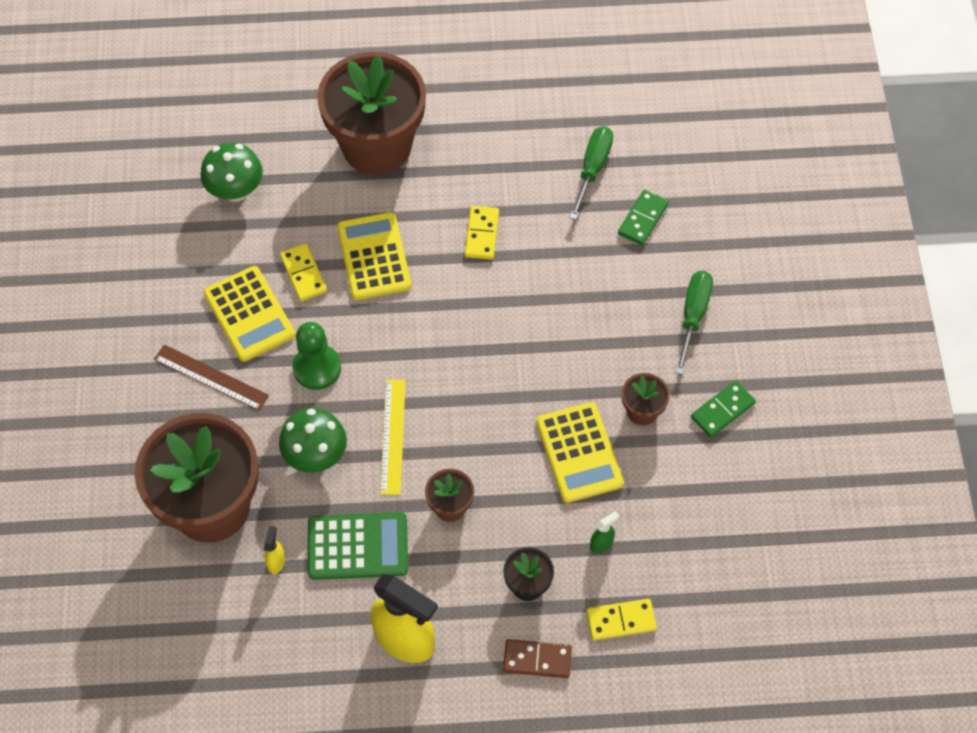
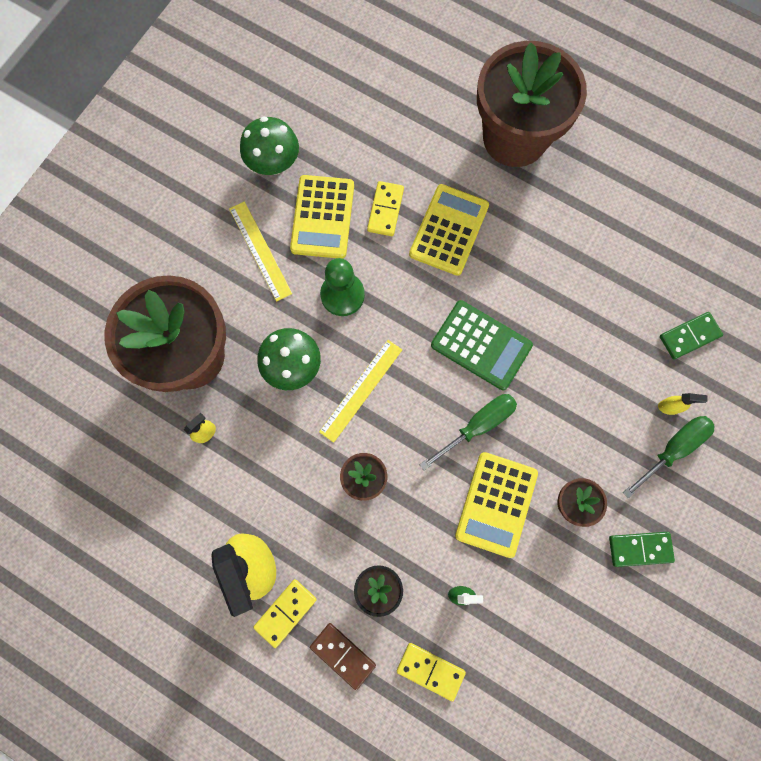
camera: 35 degrees right, 15 degrees up
brown ruler [154,344,269,411] -> yellow ruler [229,201,292,301]
green mushroom [200,143,263,202] -> green mushroom moved to [240,116,299,175]
green calculator [308,512,408,580] -> green calculator moved to [431,300,533,390]
yellow domino [465,206,499,260] -> yellow domino moved to [253,579,317,648]
green screwdriver [569,126,613,220] -> green screwdriver moved to [420,394,517,470]
none -> yellow spray bottle [658,393,707,415]

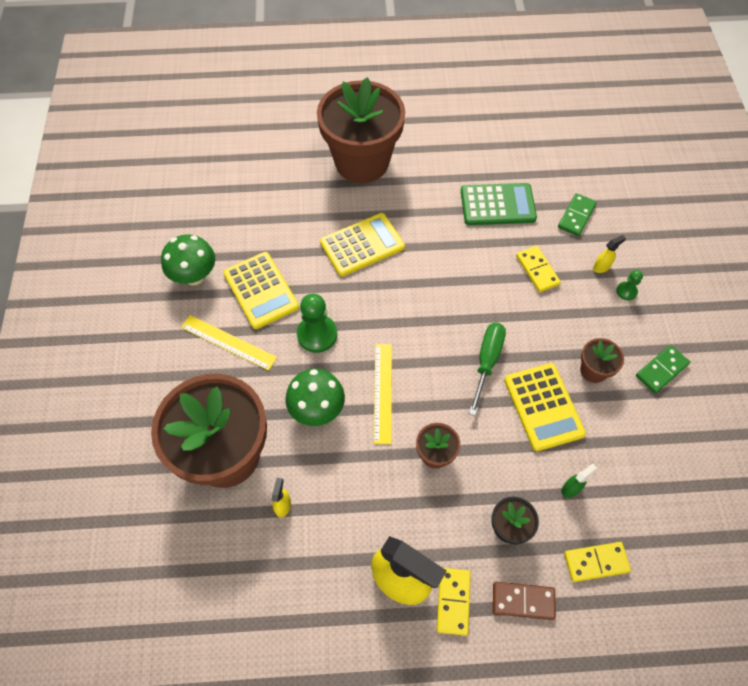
camera: 35 degrees left, 15 degrees down
yellow domino [367,181,404,236] -> yellow domino moved to [516,246,561,292]
yellow calculator [409,184,489,276] -> yellow calculator turned 75 degrees clockwise [320,213,405,276]
green calculator [431,300,533,390] -> green calculator moved to [461,183,537,225]
green screwdriver [623,416,715,498] -> green pawn [616,270,643,300]

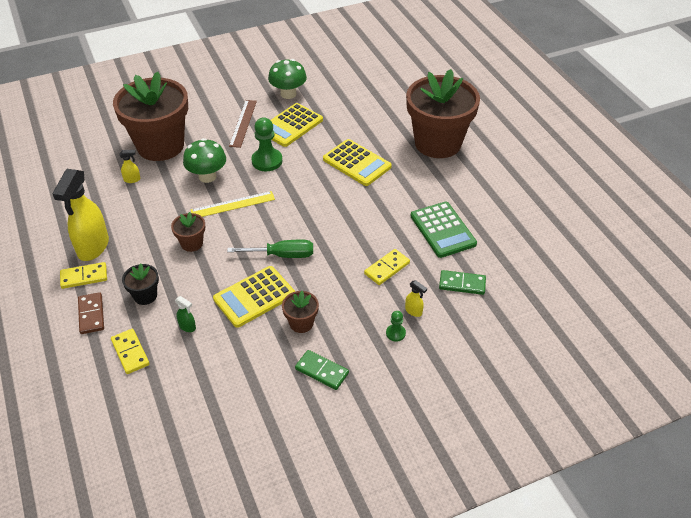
camera: 70 degrees right, 15 degrees down
yellow ruler [181,315,277,371] -> brown ruler [229,100,257,148]

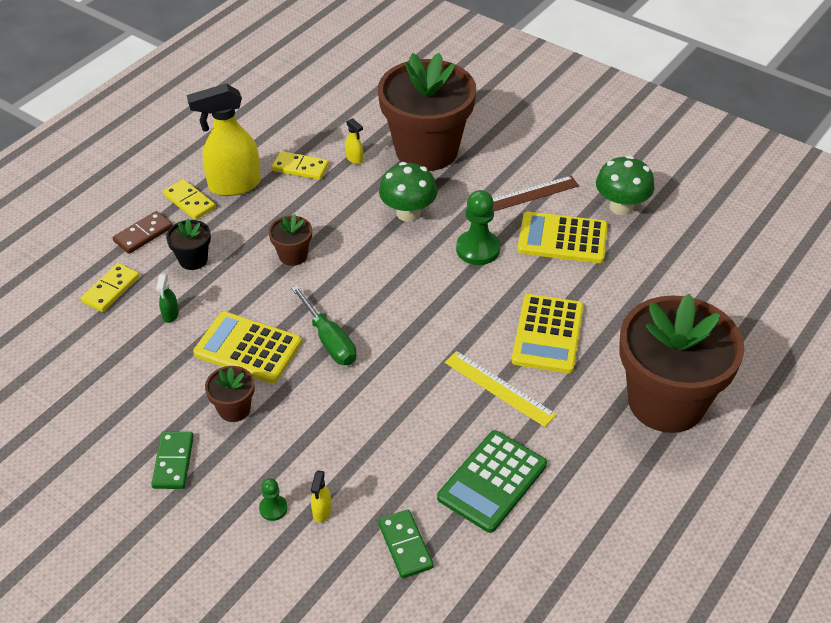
camera: 60 degrees right, 0 degrees up
yellow ruler [191,191,275,217] -> yellow ruler moved to [445,351,557,427]
yellow domino [364,249,410,285] -> yellow domino moved to [272,151,329,180]

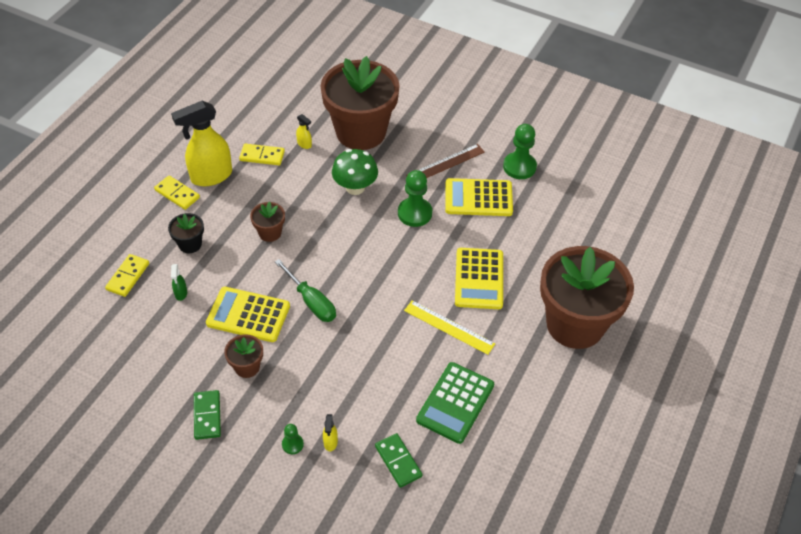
camera: 10 degrees left, 5 degrees up
brown domino [113,211,173,254] -> none
green mushroom [596,156,655,215] -> green pawn [503,124,537,179]

